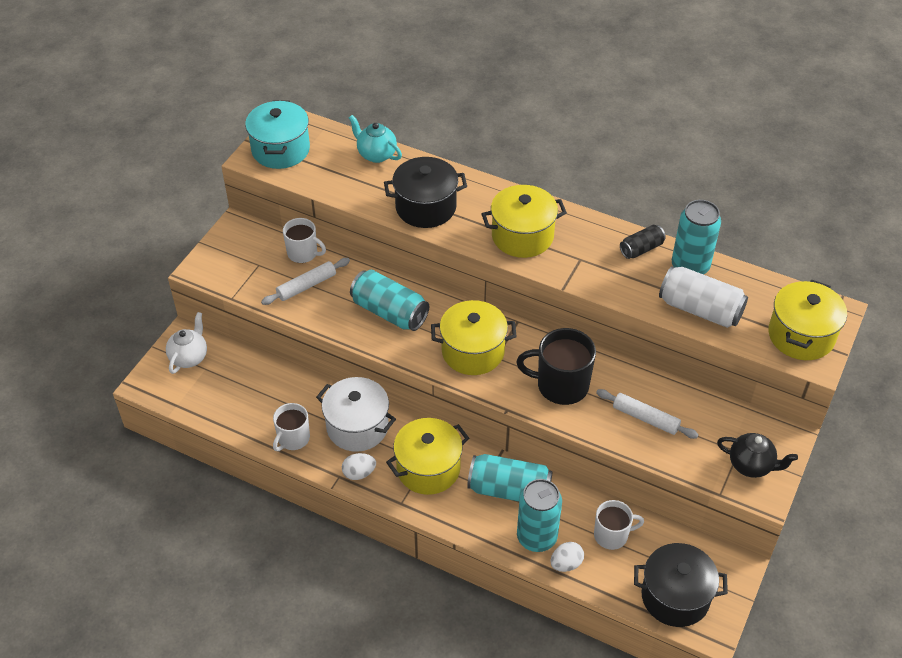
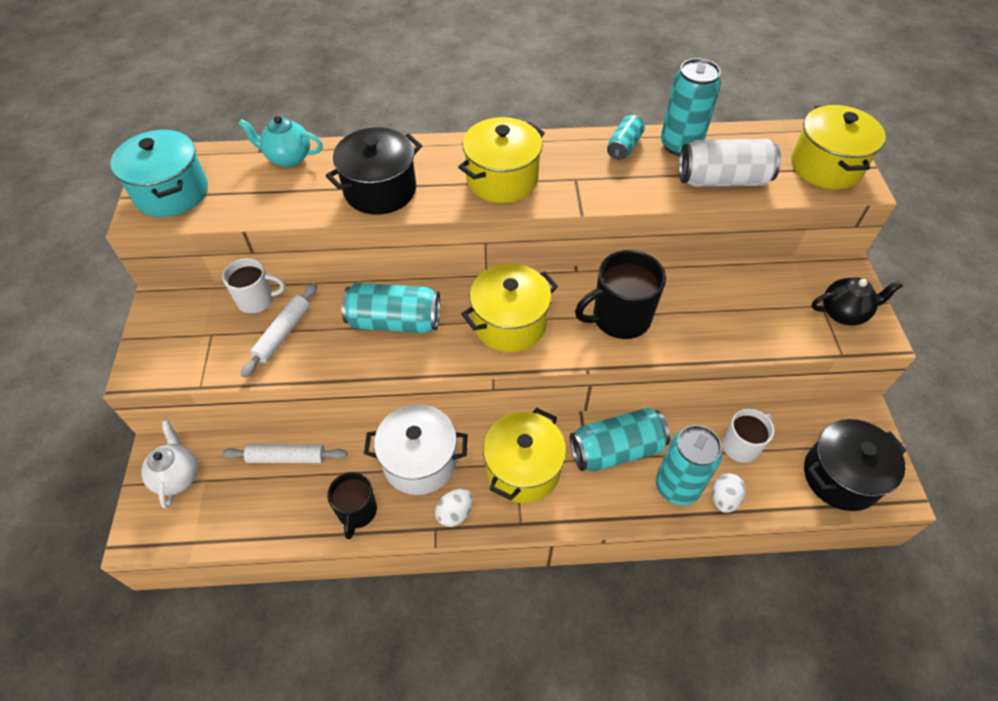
camera: 30 degrees left, 5 degrees up
white mug [273,403,310,451] -> black mug [327,472,377,539]
white rolling pin [596,389,699,439] -> white rolling pin moved to [222,444,347,463]
black can [620,225,666,259] -> turquoise can [607,115,645,160]

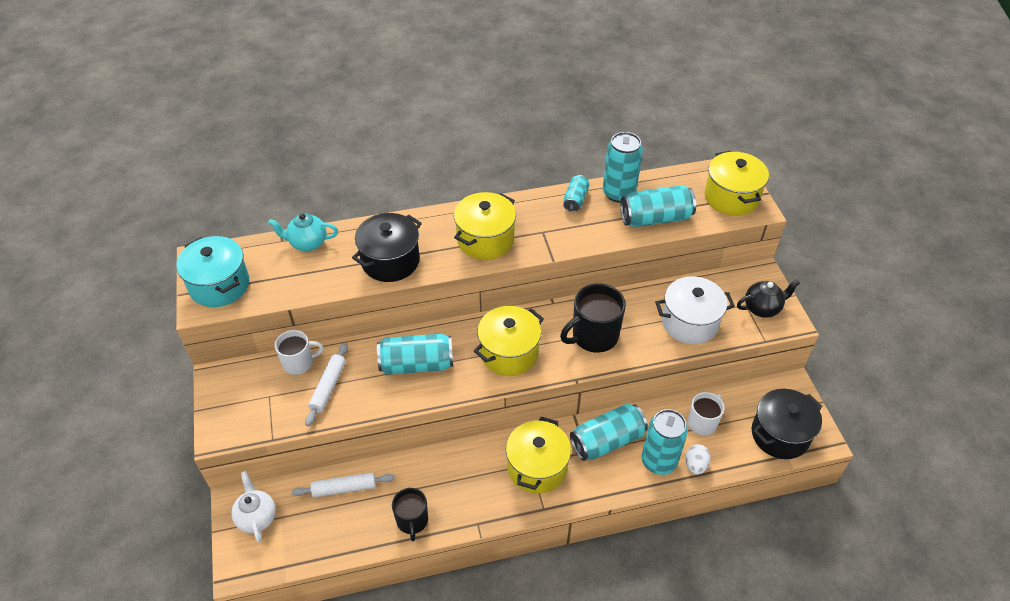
camera: 10 degrees left, 5 degrees down
white pot [364,404,468,495] -> white pot moved to [655,276,735,344]
white egg [435,489,473,527] -> none
white can [679,139,781,187] -> turquoise can [620,185,696,227]

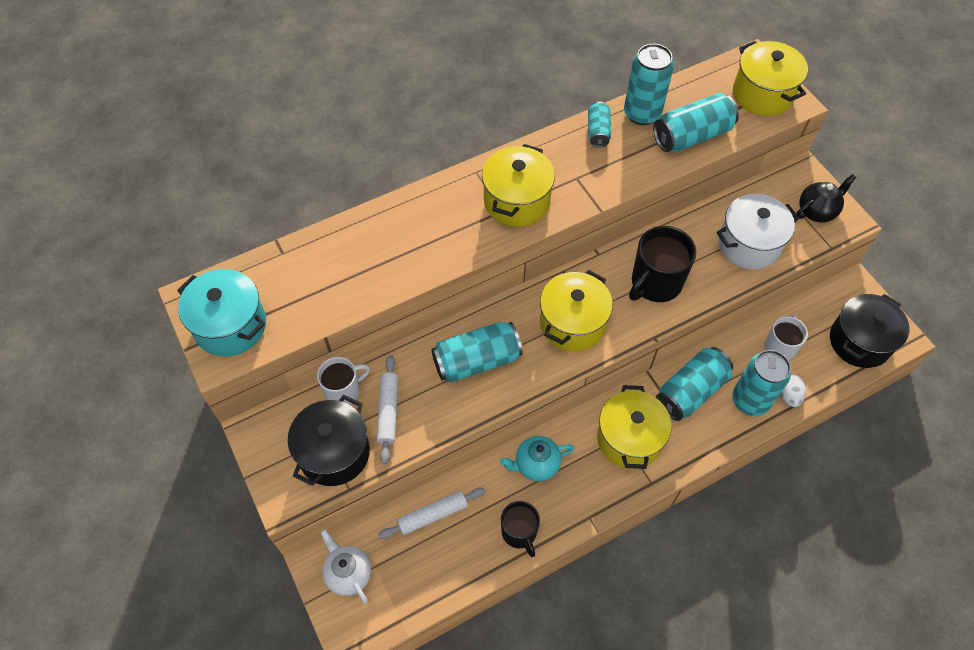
camera: 15 degrees left, 10 degrees up
turquoise teapot [268,213,338,251] -> turquoise teapot moved to [500,436,574,481]
black pot [352,213,422,282] -> black pot moved to [288,395,370,486]

